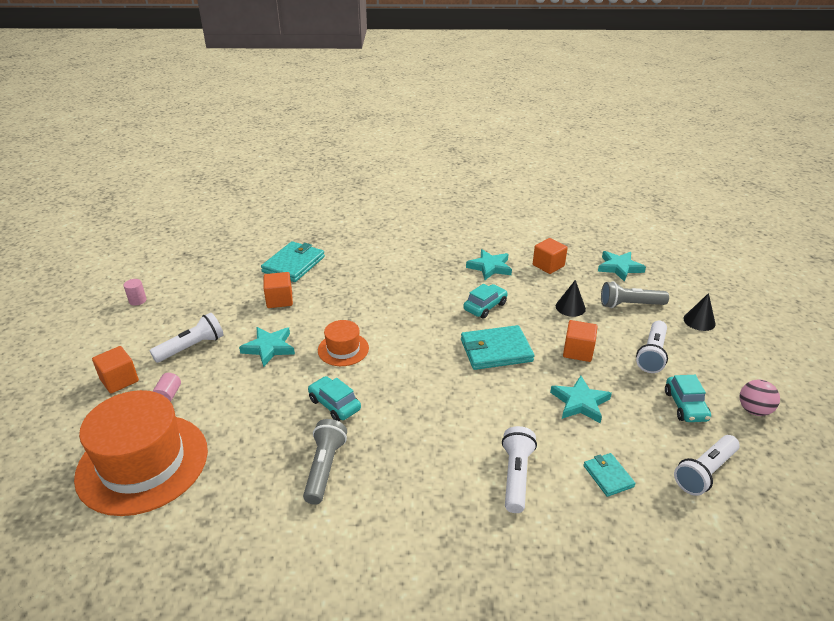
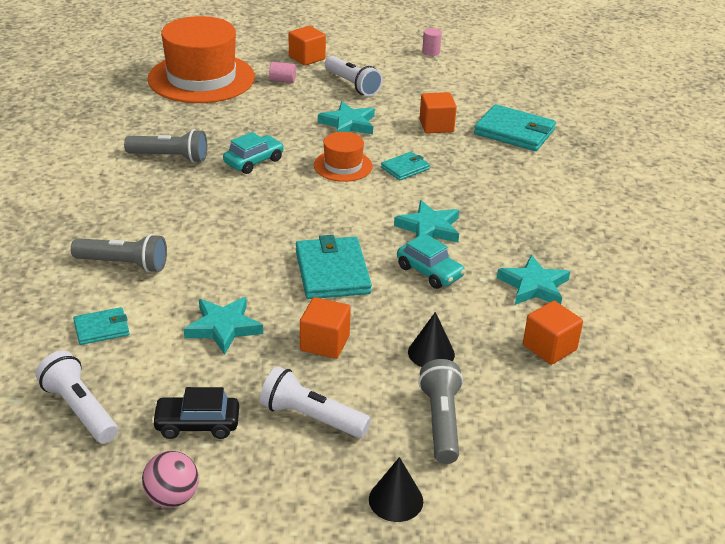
camera: 90 degrees right, 0 degrees up
white flashlight [502,426,537,513] -> grey flashlight [71,234,167,273]
turquoise star [598,251,646,282] -> turquoise star moved to [394,200,459,242]
turquoise car [665,375,711,422] -> black car [152,387,239,439]
none -> turquoise wallet [381,152,430,180]

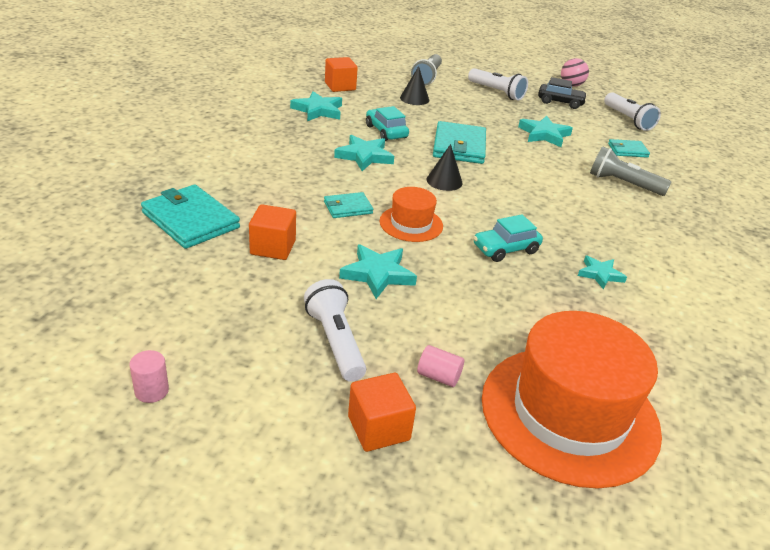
camera: 165 degrees left, 0 degrees up
grey flashlight [124,129,207,163] -> turquoise star [578,255,627,290]
orange cube [300,297,351,359] -> none
black cone [369,457,423,522] -> black cone moved to [427,144,463,191]

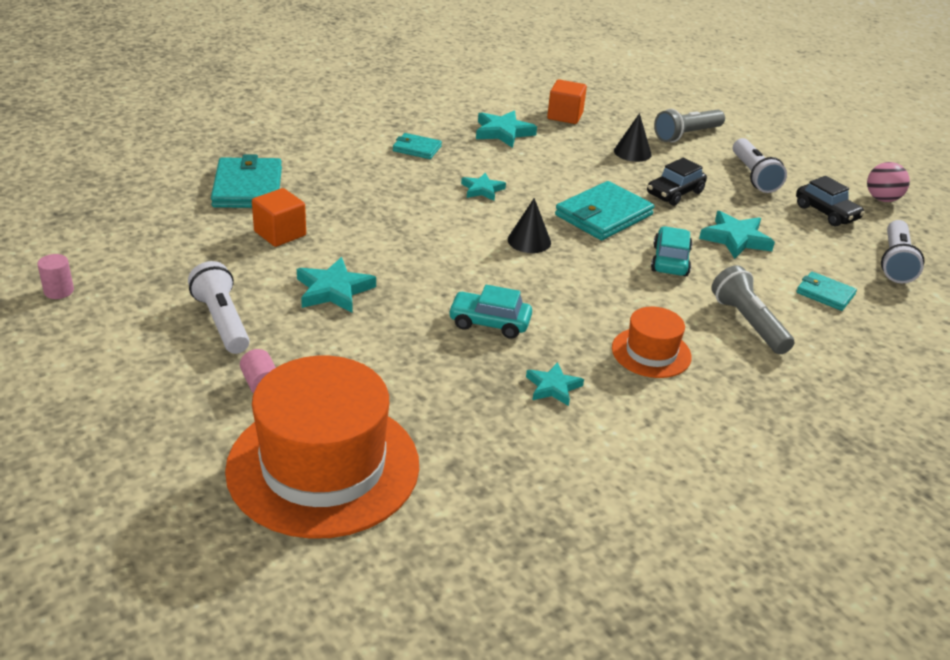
camera: 40 degrees right, 0 degrees up
white flashlight [304,279,366,382] -> white flashlight turned 45 degrees counterclockwise [188,261,250,354]
turquoise wallet [324,192,373,218] -> turquoise wallet moved to [393,133,442,159]
turquoise star [334,135,394,171] -> turquoise star [461,173,506,201], size x0.65
orange cube [348,373,416,452] -> none
turquoise car [366,106,409,141] -> turquoise car moved to [651,226,692,276]
orange hat [380,187,443,242] -> orange hat moved to [612,306,692,378]
none -> black car [647,158,707,206]

